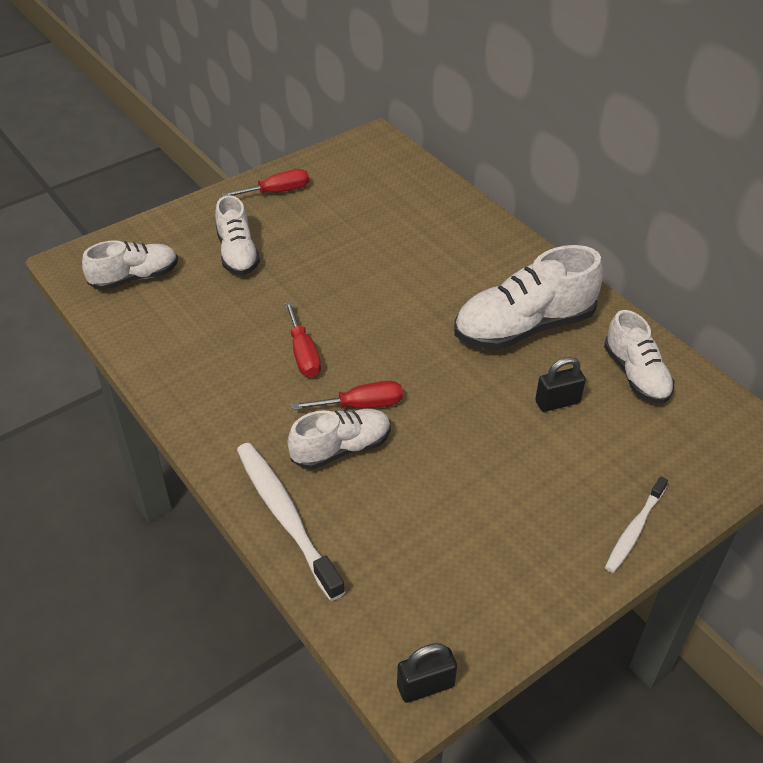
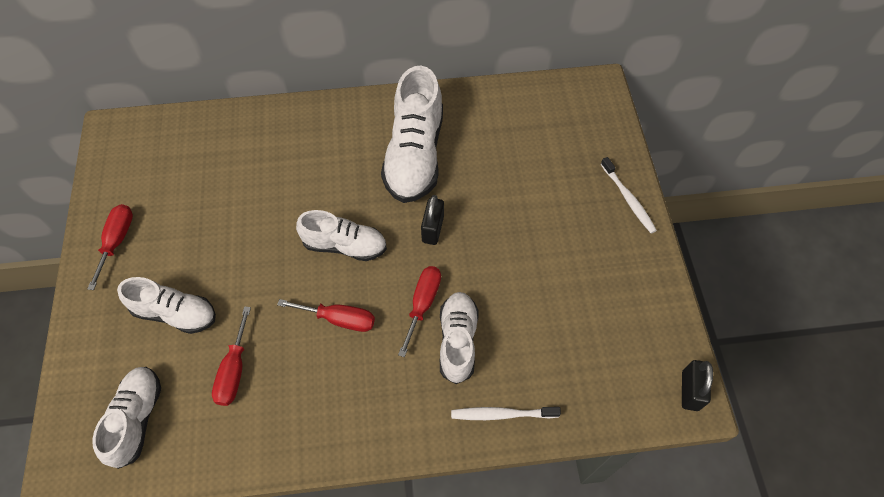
camera: 60 degrees left, 15 degrees up
white toothbrush [237,443,345,601] -> white toothbrush [451,407,561,420], size x0.60
black padlock [535,357,586,412] -> black padlock moved to [421,195,444,245]
white shoe [604,310,674,404] -> white shoe moved to [296,210,387,261]
none -> red screwdriver [212,306,251,406]

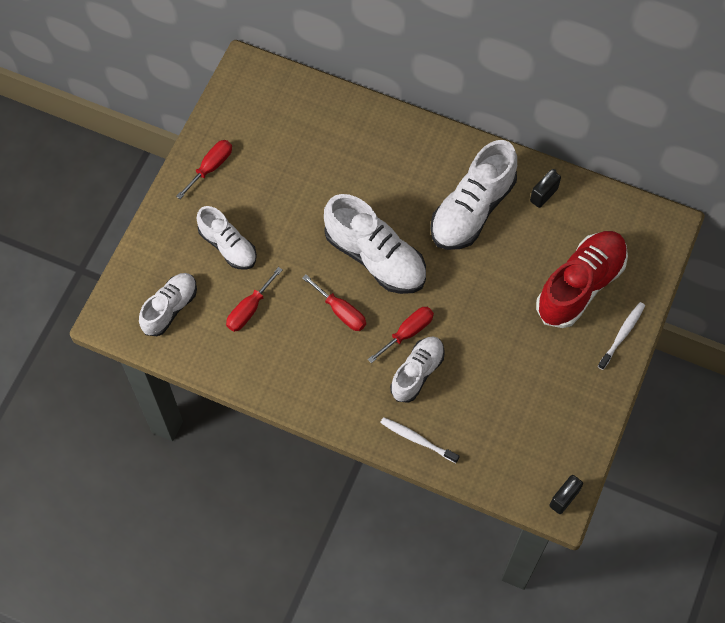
camera: 30 degrees right, 5 degrees up
white shoe [296,210,387,261] -> white shoe [324,194,426,294], size x1.62
black padlock [421,195,444,245] -> black padlock moved to [530,169,561,208]
white toothbrush [601,157,657,234] -> white toothbrush turned 150 degrees counterclockwise [598,302,645,370]
none -> red shoe [536,231,628,328]

